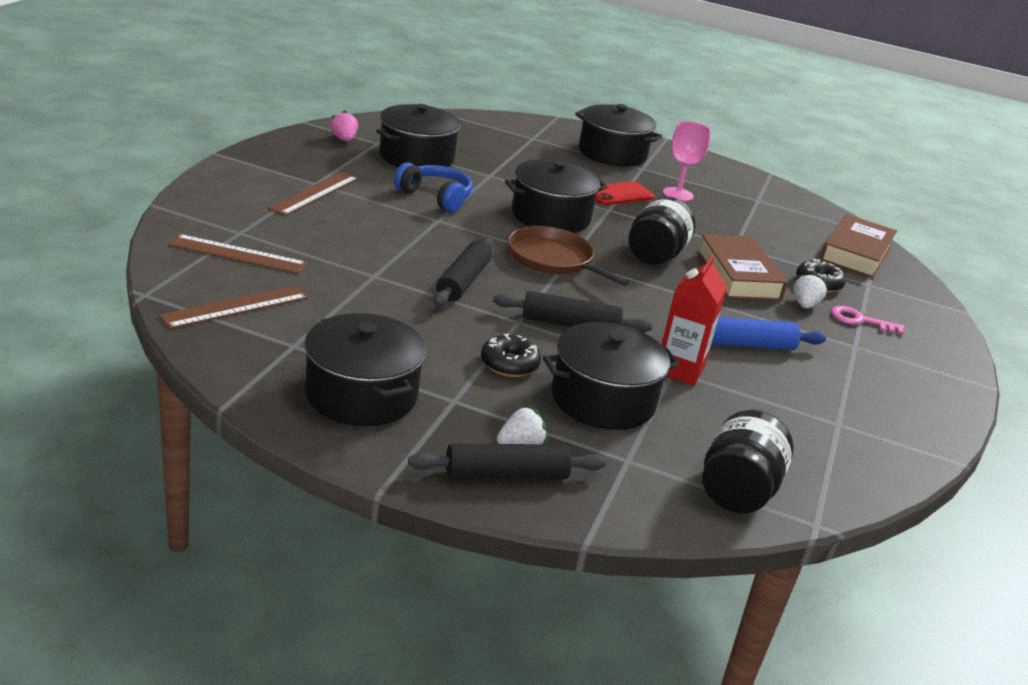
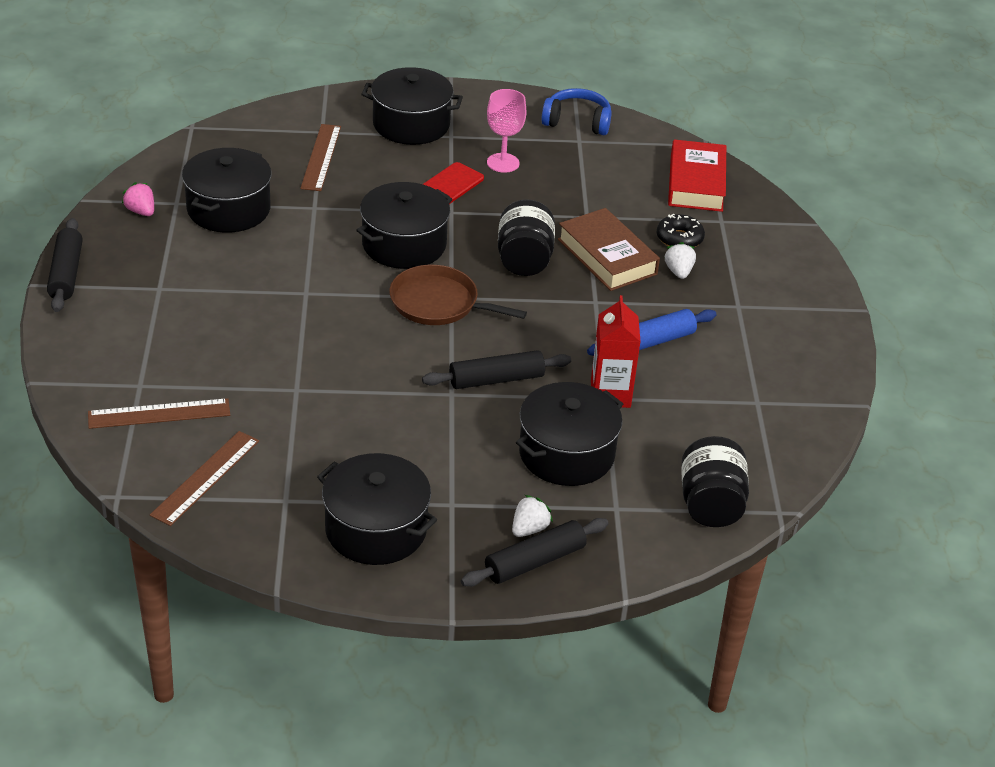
camera: 20 degrees left, 10 degrees up
brown ruler [268,172,358,216] -> brown ruler moved to [300,124,341,191]
blue headphones [394,162,472,213] -> blue headphones moved to [541,88,612,135]
black rolling pin [433,237,493,307] -> black rolling pin moved to [47,218,83,312]
black donut [481,334,541,377] -> none
brown book [820,214,897,278] -> red book [668,139,726,212]
pink key [831,306,905,334] -> none

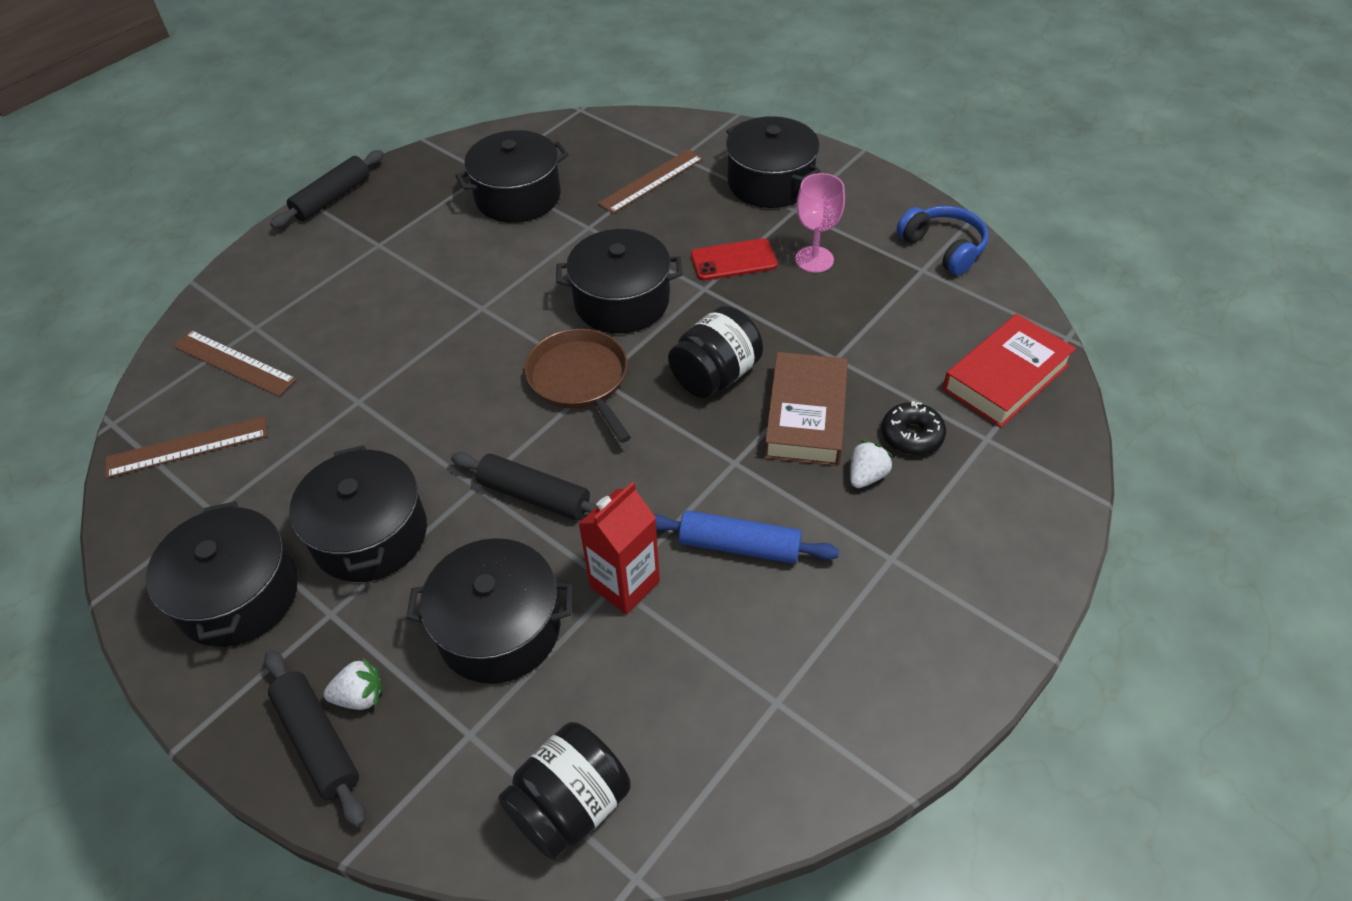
camera: 45 degrees right, 10 degrees up
pink strawberry [122,182,154,216] -> none
black rolling pin [461,518,608,587] -> black rolling pin turned 45 degrees clockwise [264,650,365,827]
none -> black pot [289,445,427,582]

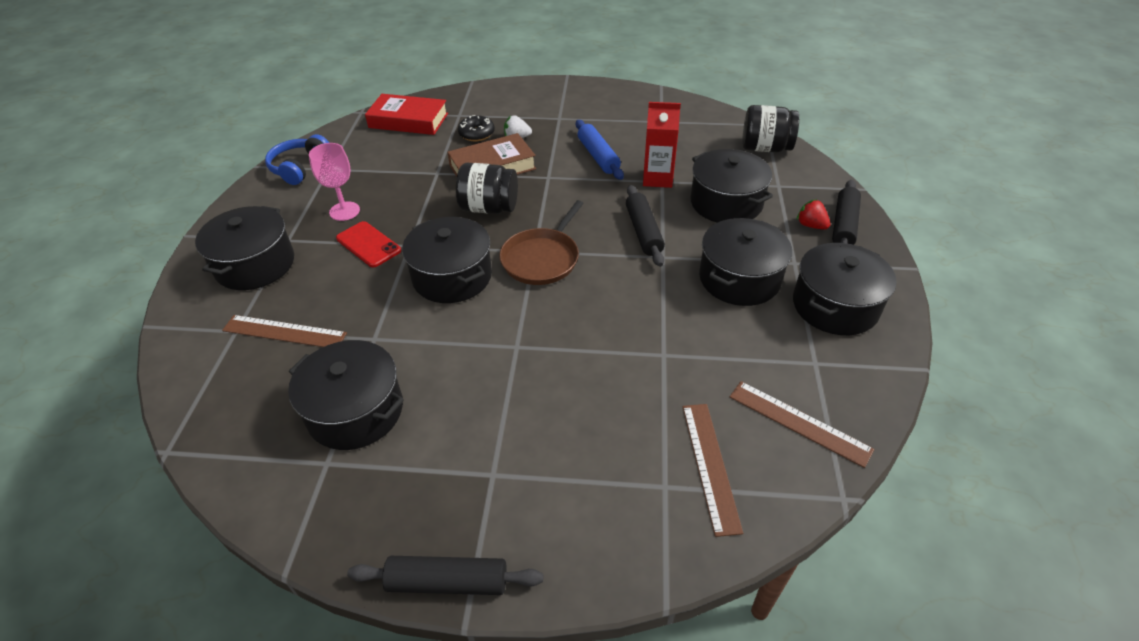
camera: 125 degrees left, 5 degrees down
white strawberry [323,658,383,710] -> red strawberry [796,199,831,230]

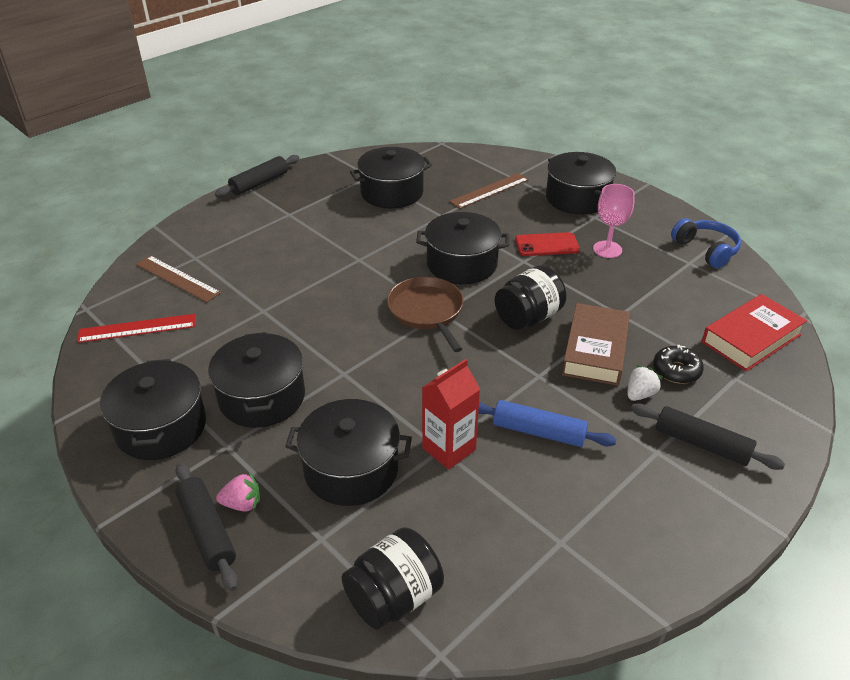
camera: 130 degrees right, 5 degrees down
black rolling pin [626,185,665,267] -> black rolling pin moved to [631,403,785,470]
brown ruler [730,381,874,468] -> red ruler [77,314,196,343]
red strawberry [796,199,831,230] -> pink strawberry [216,473,260,512]

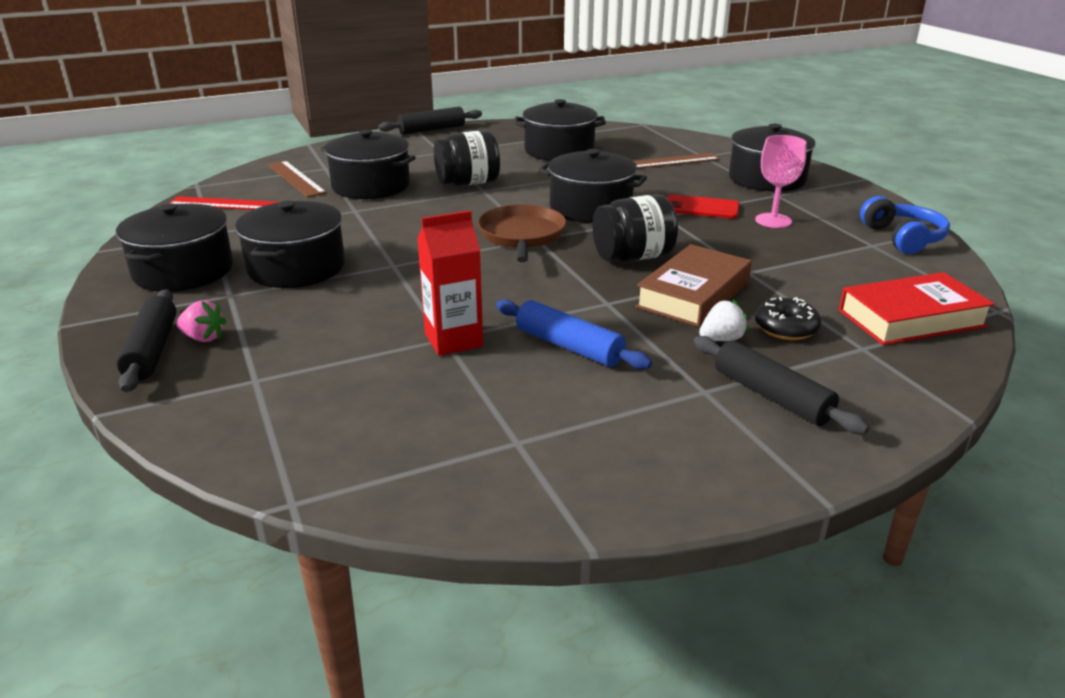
camera: 20 degrees right, 10 degrees down
black pot [285,399,412,506] -> black pot moved to [321,130,416,199]
black jar [342,527,444,630] -> black jar moved to [434,130,500,186]

